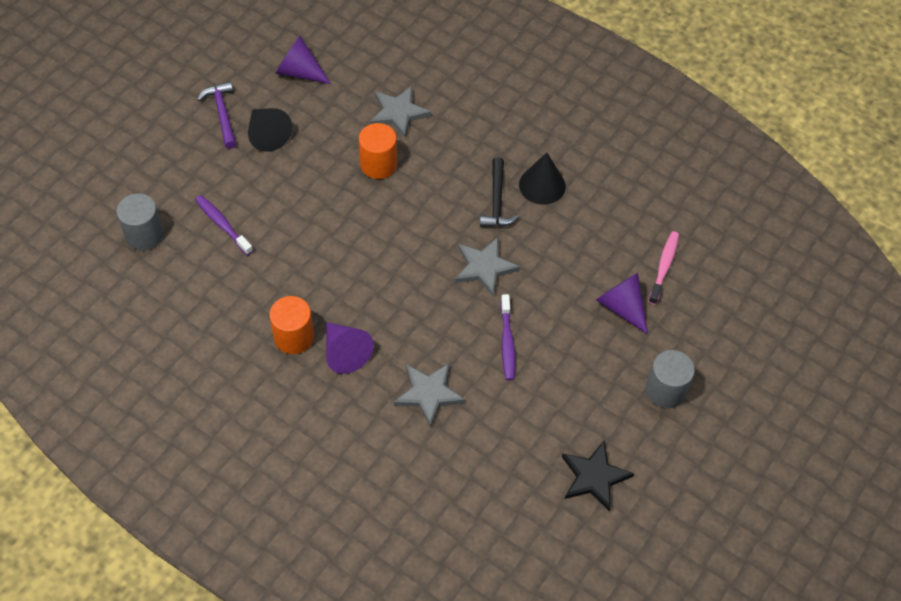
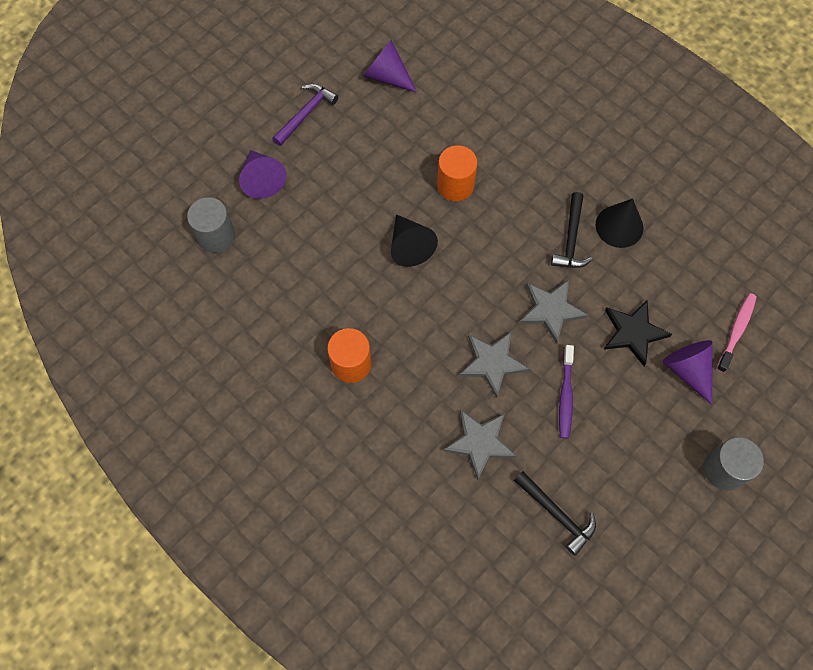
camera: 10 degrees right, 10 degrees up
purple toothbrush [195,195,253,255] -> none
purple hammer [197,82,236,149] -> purple hammer turned 45 degrees clockwise [272,84,338,146]
black cone [248,108,292,152] -> black cone moved to [391,214,438,267]
purple cone [326,322,374,374] -> purple cone moved to [239,150,287,199]
grey star [370,86,431,138] -> grey star moved to [459,332,530,398]
black star [562,441,634,512] -> black star moved to [603,300,672,366]
none -> black hammer [514,471,596,556]

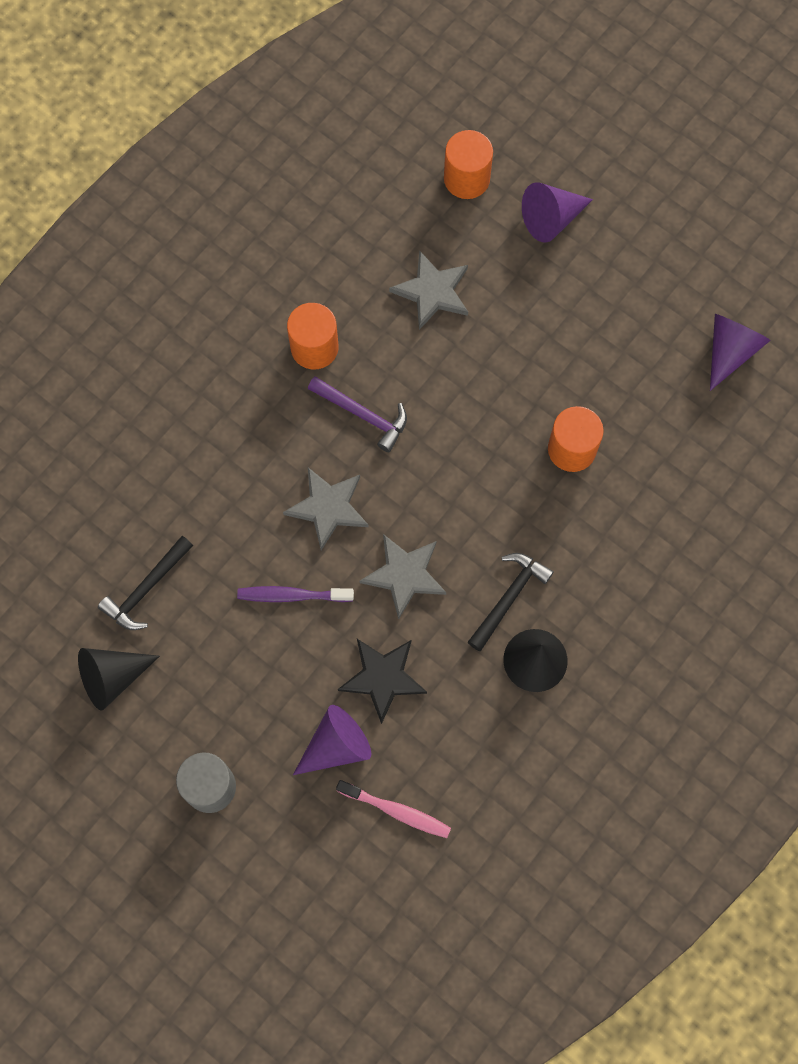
camera: 85 degrees right, 5 degrees up
grey cylinder [187,197,235,253] -> orange cylinder [444,130,493,199]
purple hammer [272,84,338,146] -> purple hammer moved to [308,376,407,452]
black cone [391,214,438,267] -> black cone moved to [78,648,160,711]
grey star [443,409,516,480] -> grey star moved to [389,250,468,330]
black hammer [551,192,593,268] -> black hammer turned 120 degrees clockwise [468,553,554,651]

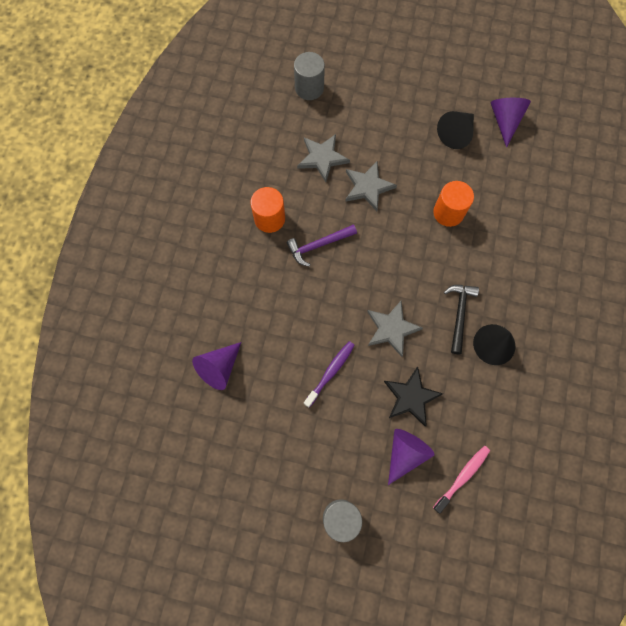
camera: 25 degrees left, 0 degrees up
black cone [78,648,160,711] -> black cone moved to [437,111,474,149]
black hammer [98,536,193,630] -> none
purple toothbrush [237,586,354,602] -> purple toothbrush turned 150 degrees clockwise [304,341,355,408]
grey star [283,467,369,550] -> grey star moved to [345,161,397,211]
purple hammer [308,376,407,452] -> purple hammer turned 150 degrees clockwise [286,225,357,267]
pink toothbrush [336,780,451,838] -> pink toothbrush turned 45 degrees counterclockwise [433,446,490,513]
orange cylinder [444,130,493,199] -> grey cylinder [294,52,325,100]
purple cone [522,182,593,243] -> purple cone moved to [192,342,241,390]

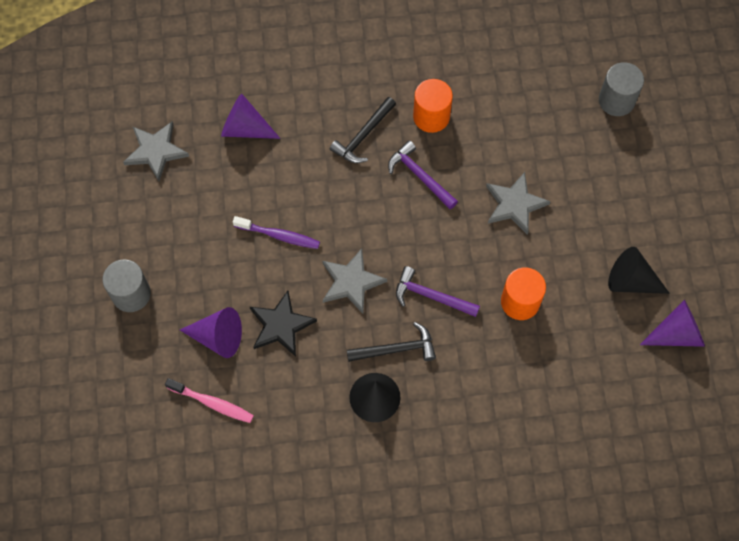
camera: 70 degrees right, 5 degrees down
grey star [297,134,350,182] -> grey star moved to [123,121,189,181]
none -> black hammer [330,97,396,163]
none -> purple hammer [396,266,480,317]

